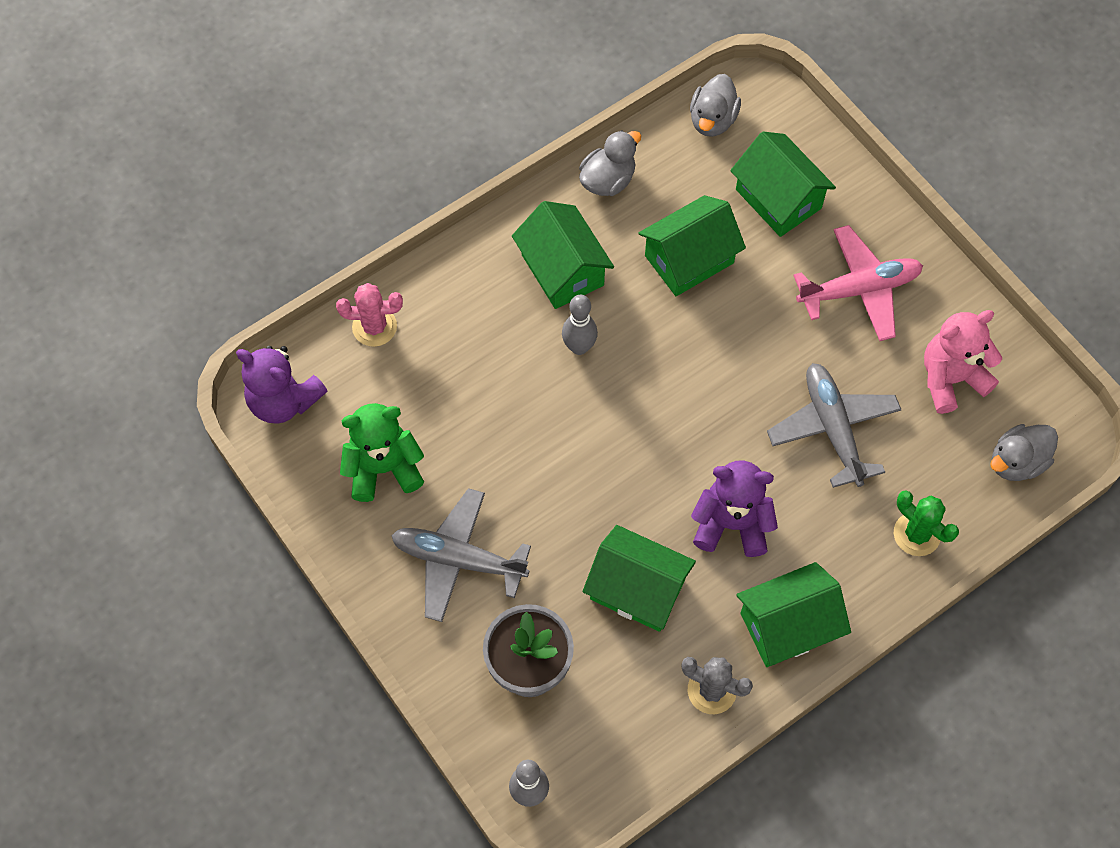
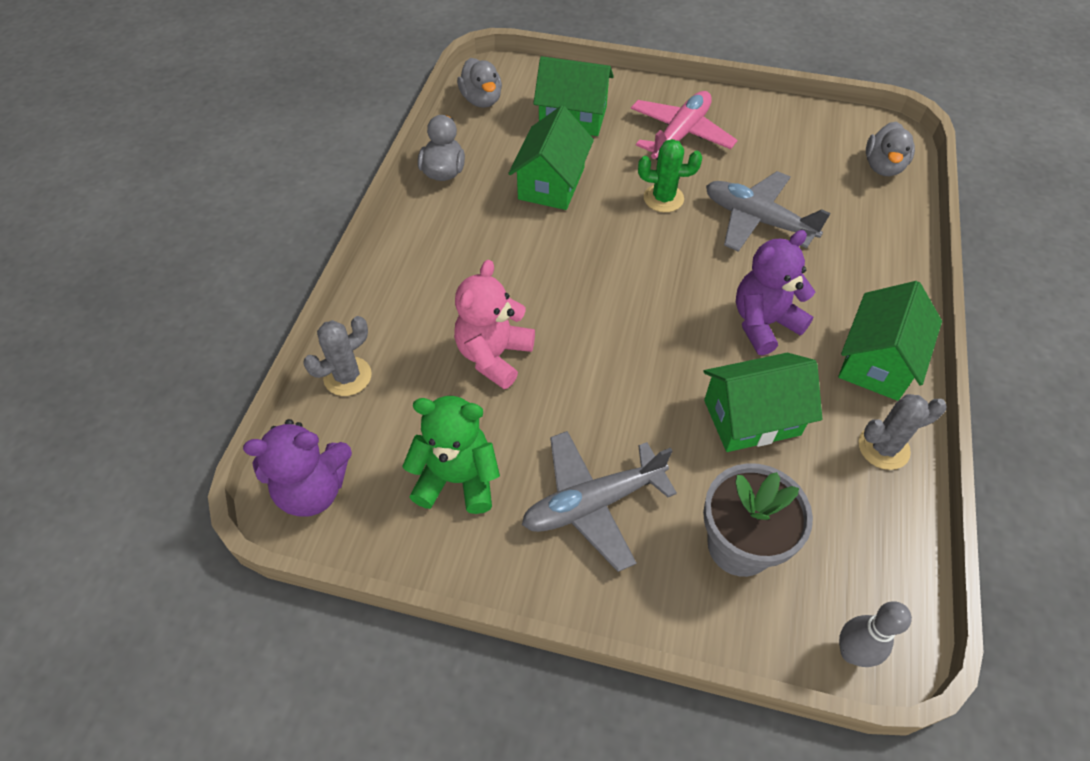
camera: 40 degrees left, 10 degrees down
pink cactus [336,283,403,347] -> grey cactus [303,316,372,396]
green teddy bear [340,403,424,502] -> green teddy bear turned 60 degrees clockwise [402,396,500,514]
green house [512,201,614,309] -> none
grey bowling pin [562,295,598,355] -> none
green cactus [894,490,959,556] -> green cactus moved to [638,139,702,212]
pink teddy bear [924,310,1002,414] -> pink teddy bear moved to [454,260,535,389]

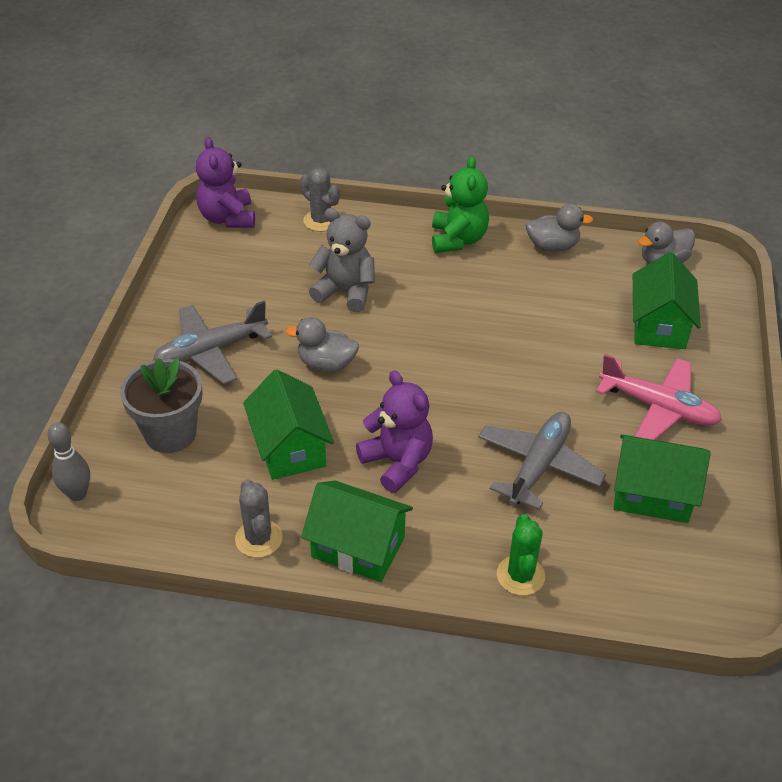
camera: 85 degrees right, 10 degrees down
green teddy bear [402,396,500,514] -> green teddy bear moved to [432,156,489,253]
pink teddy bear [454,260,535,389] -> grey teddy bear [309,208,375,312]
green house [508,105,594,210] -> green house moved to [614,435,711,523]
grey plane [522,431,677,572] -> grey plane turned 90 degrees counterclockwise [153,301,272,384]
green cactus [638,139,702,212] -> green cactus moved to [497,514,545,596]
grey duck [866,122,915,176] -> grey duck moved to [286,317,359,372]

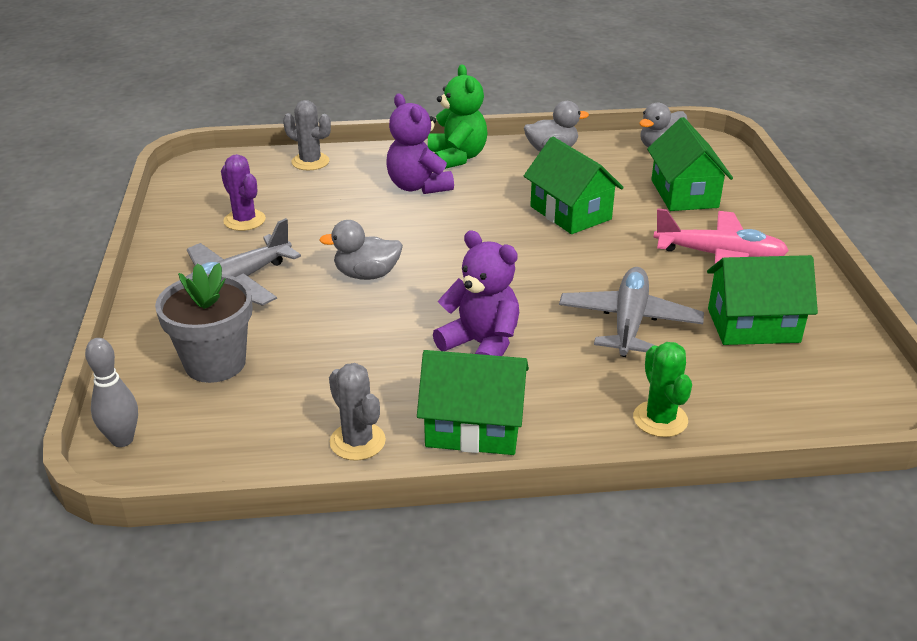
camera: 15 degrees left, 10 degrees down
purple teddy bear [196,137,255,228] -> purple teddy bear moved to [386,93,454,194]
green house [243,369,334,480] -> green house moved to [524,137,624,234]
grey teddy bear [309,208,375,312] -> none
none -> purple cactus [221,154,266,231]

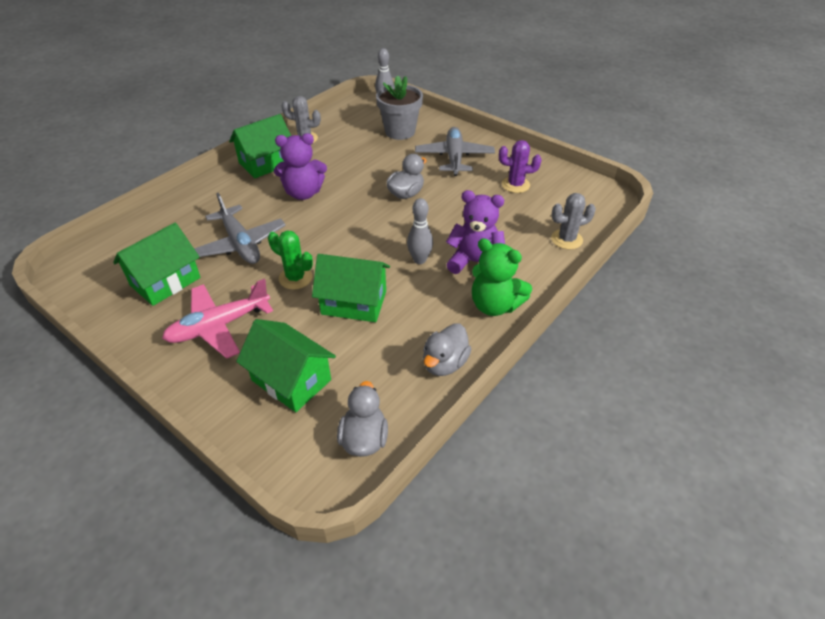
camera: 135 degrees right, 10 degrees up
green cactus [633,342,692,437] -> green cactus moved to [268,231,313,290]
none -> grey bowling pin [407,198,433,264]

